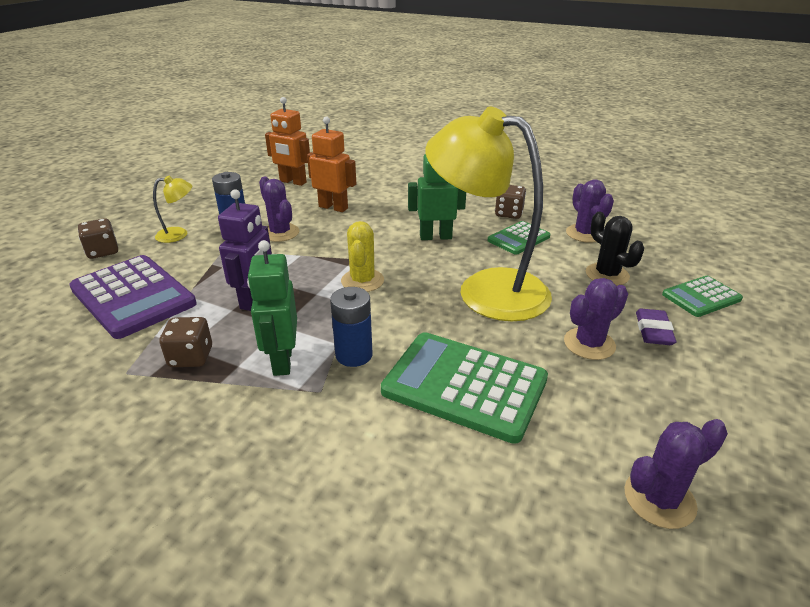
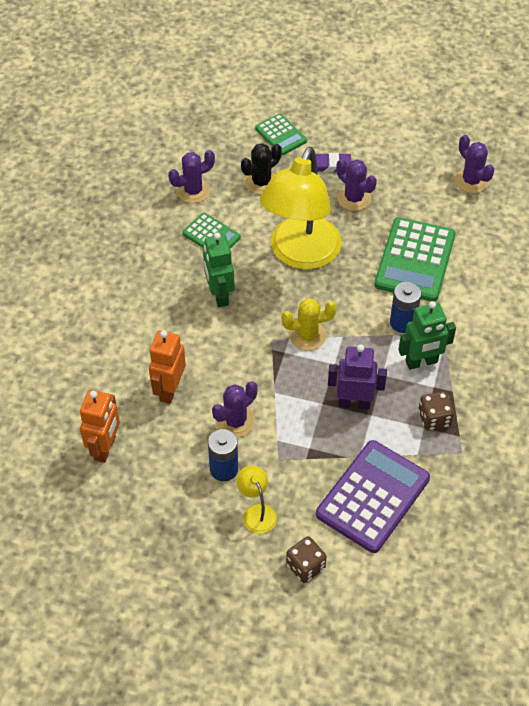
camera: 100 degrees left, 20 degrees up
brown dice [495,185,526,219] -> none

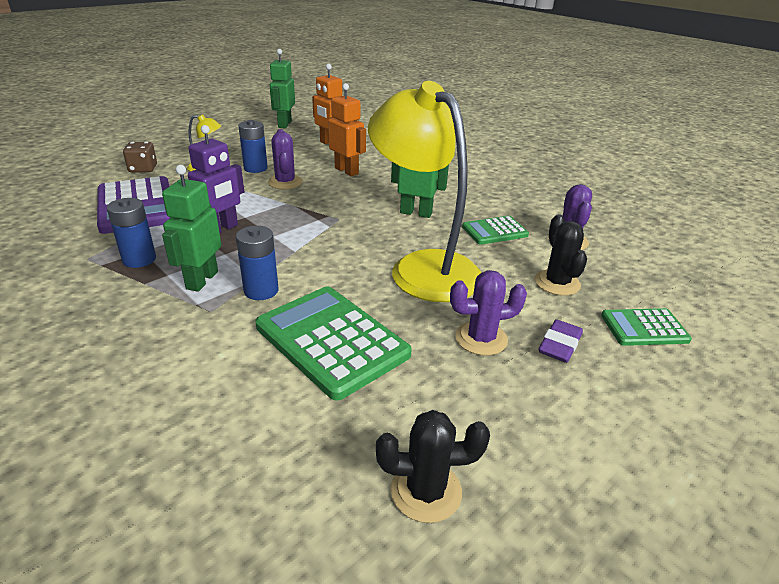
camera: 120 degrees right, 20 degrees down
yellow cactus [281,298,337,351] -> none
brown dice [418,391,454,431] -> blue battery [107,198,156,268]
purple cactus [455,135,495,193] -> black cactus [376,410,490,523]
none -> green robot [270,49,295,128]

